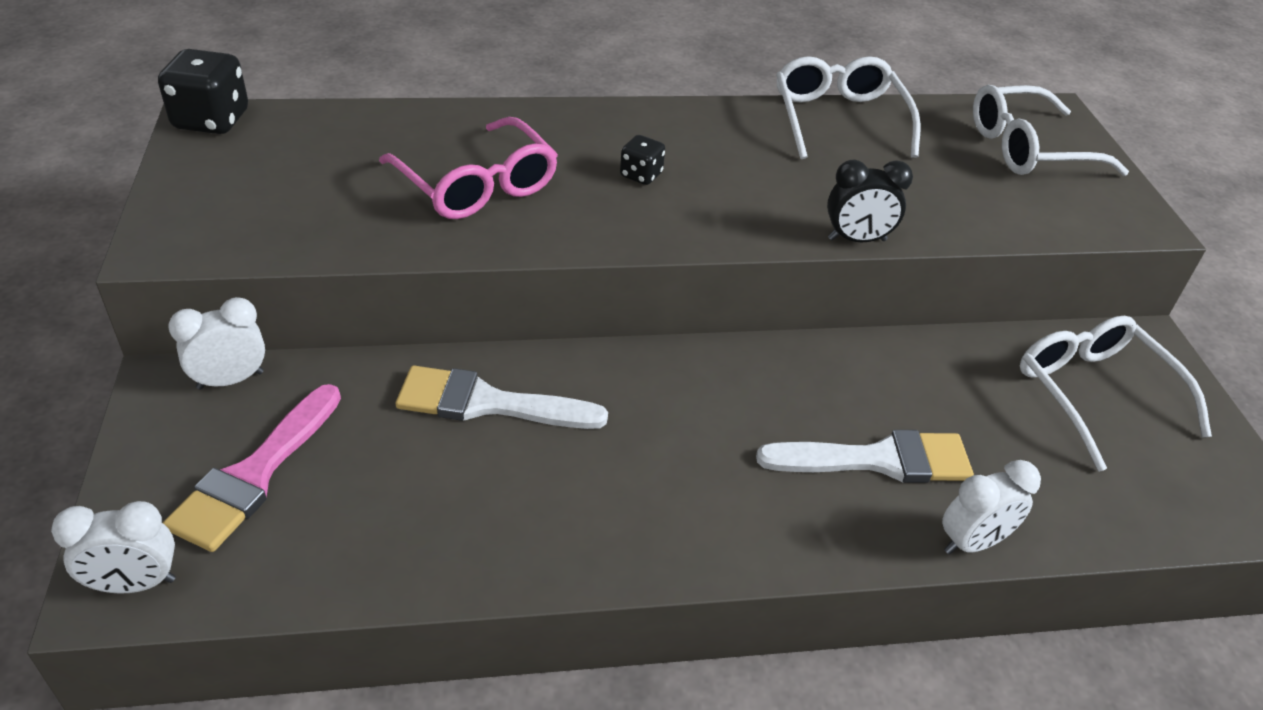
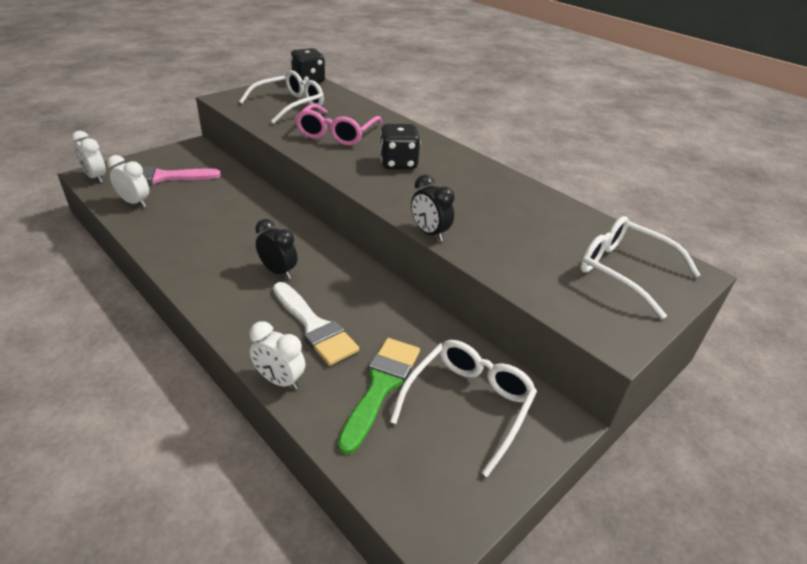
camera: 55 degrees right, 5 degrees down
white clock [168,297,265,390] -> white clock moved to [107,155,149,207]
white brush [396,366,608,429] -> none
black dice [620,135,665,185] -> black dice [380,124,421,169], size x1.81
white glasses [776,56,921,159] -> white glasses moved to [239,70,324,123]
none -> black clock [255,219,297,279]
none -> green brush [338,338,420,455]

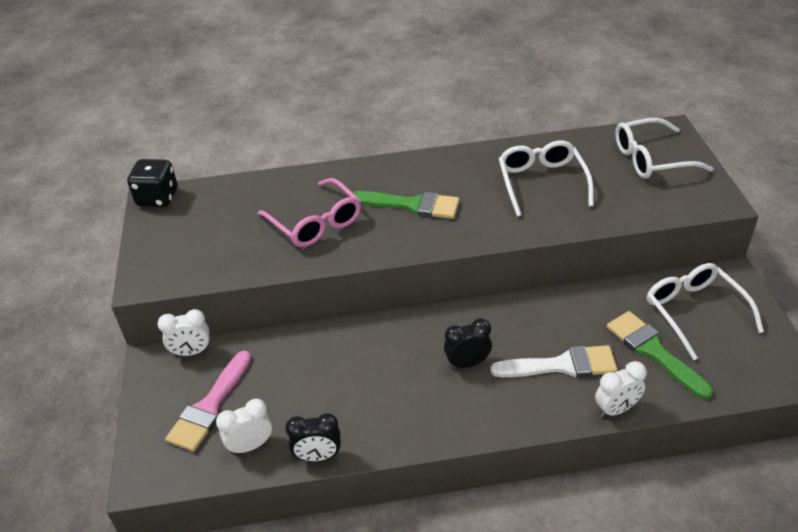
camera: 50 degrees left, 5 degrees up
white clock [72,131,106,183] -> white clock moved to [157,309,210,356]
white glasses [239,70,324,123] -> white glasses moved to [499,140,594,216]
black dice [380,124,421,169] -> green brush [353,191,460,219]
black clock [411,175,455,241] -> black clock moved to [285,413,341,462]

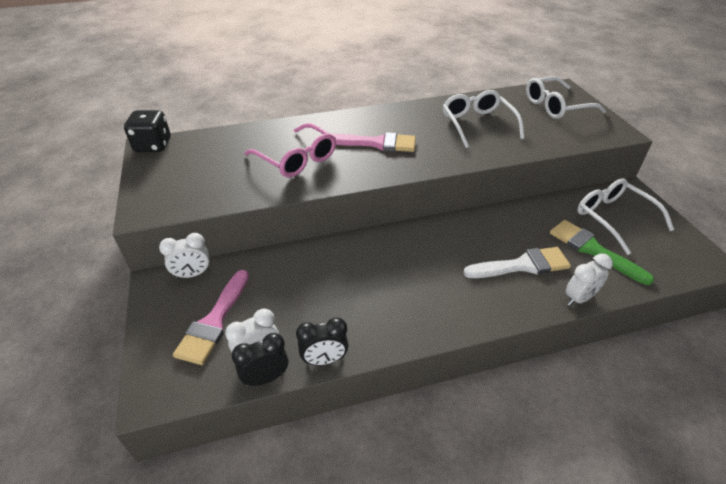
camera: 10 degrees left, 0 degrees up
green brush [353,191,460,219] -> pink brush [331,132,416,152]
black clock [444,318,492,369] -> black clock moved to [232,333,288,386]

